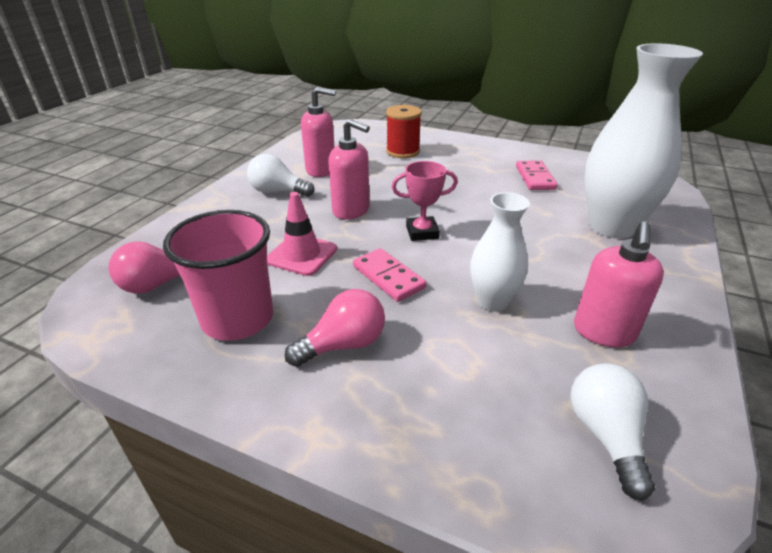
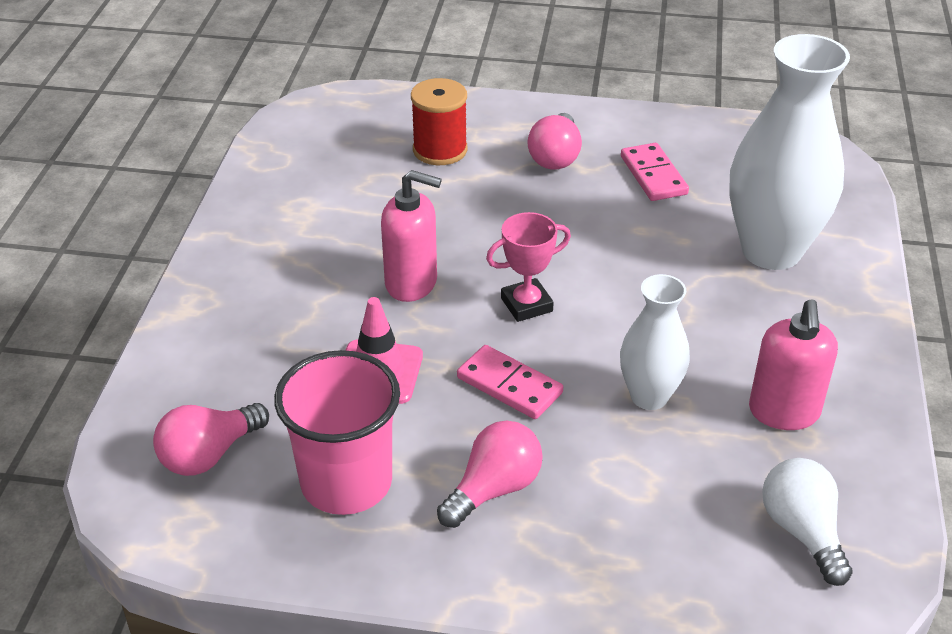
camera: 15 degrees left, 5 degrees up
white light bulb [247,154,315,197] -> none
pink soap dispenser [301,87,336,177] -> none
none -> pink light bulb [528,113,582,170]

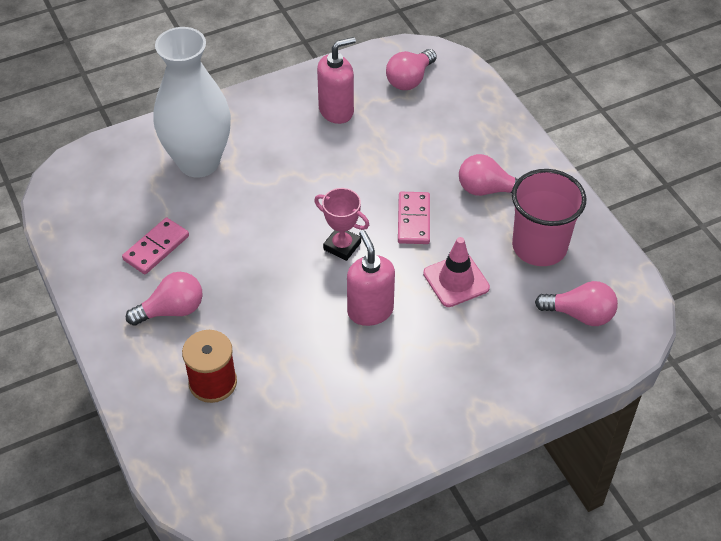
camera: 125 degrees left, 10 degrees up
white vase [620,274,690,410] -> none
white light bulb [762,458,853,586] -> pink light bulb [386,49,437,90]

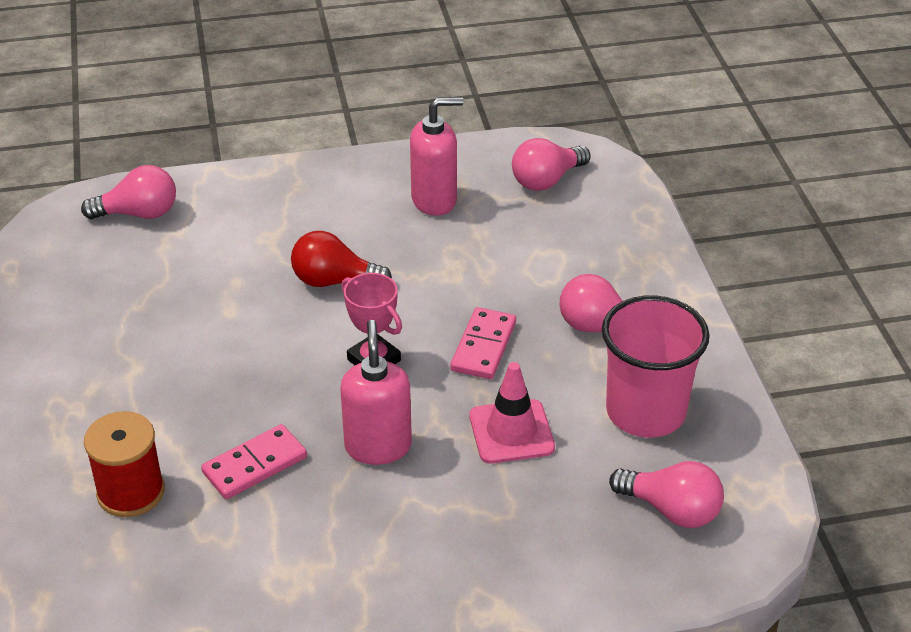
camera: 15 degrees right, 10 degrees down
pink domino [122,217,189,274] -> pink domino moved to [201,424,307,499]
pink light bulb [126,272,203,326] -> pink light bulb moved to [81,165,176,219]
white vase [154,27,231,177] -> none
none -> red light bulb [291,231,392,287]

